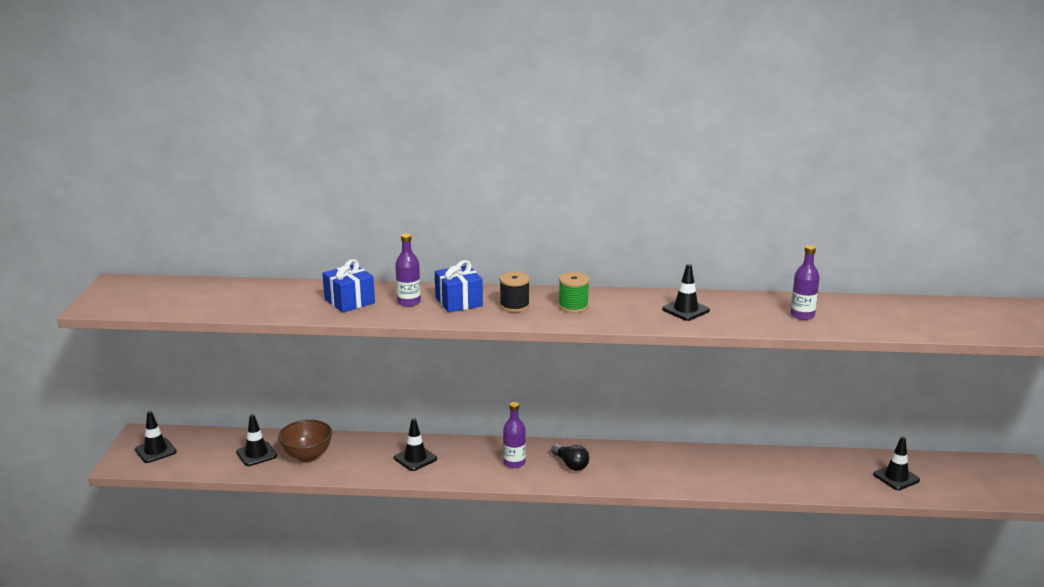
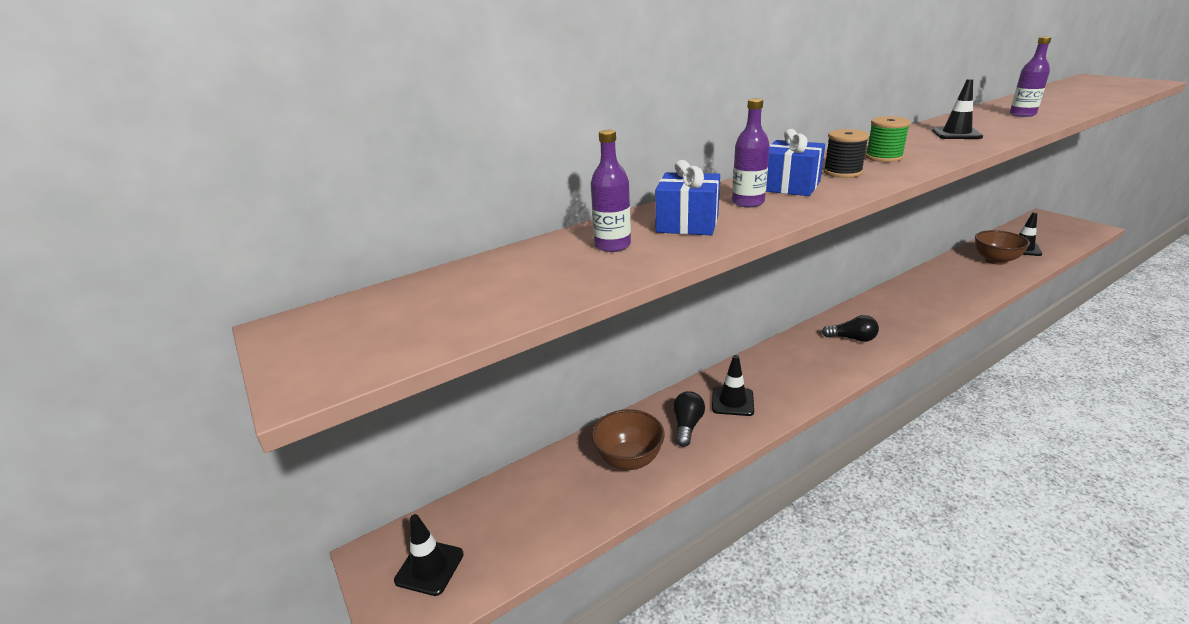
camera: 35 degrees left, 5 degrees up
black traffic cone [236,414,277,466] -> none
purple bottle [503,402,526,468] -> purple bottle moved to [591,130,631,252]
none -> black light bulb [673,391,705,447]
none -> brown bowl [975,230,1030,265]

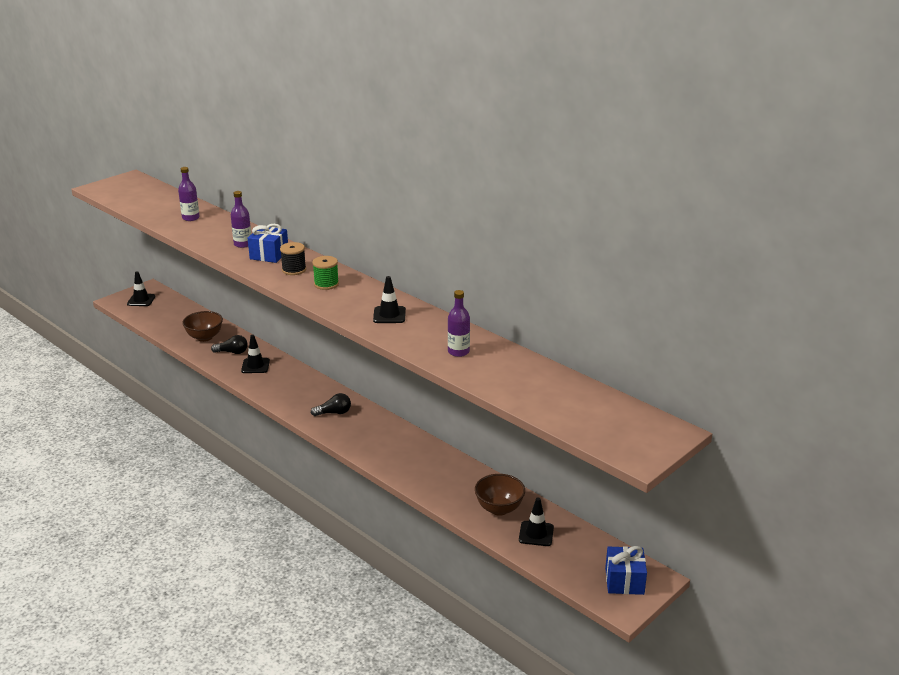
camera: 75 degrees right, 0 degrees up
blue gift [655,160,720,235] -> blue gift moved to [605,546,647,595]
black light bulb [822,315,879,342] -> black light bulb turned 105 degrees counterclockwise [311,393,351,416]

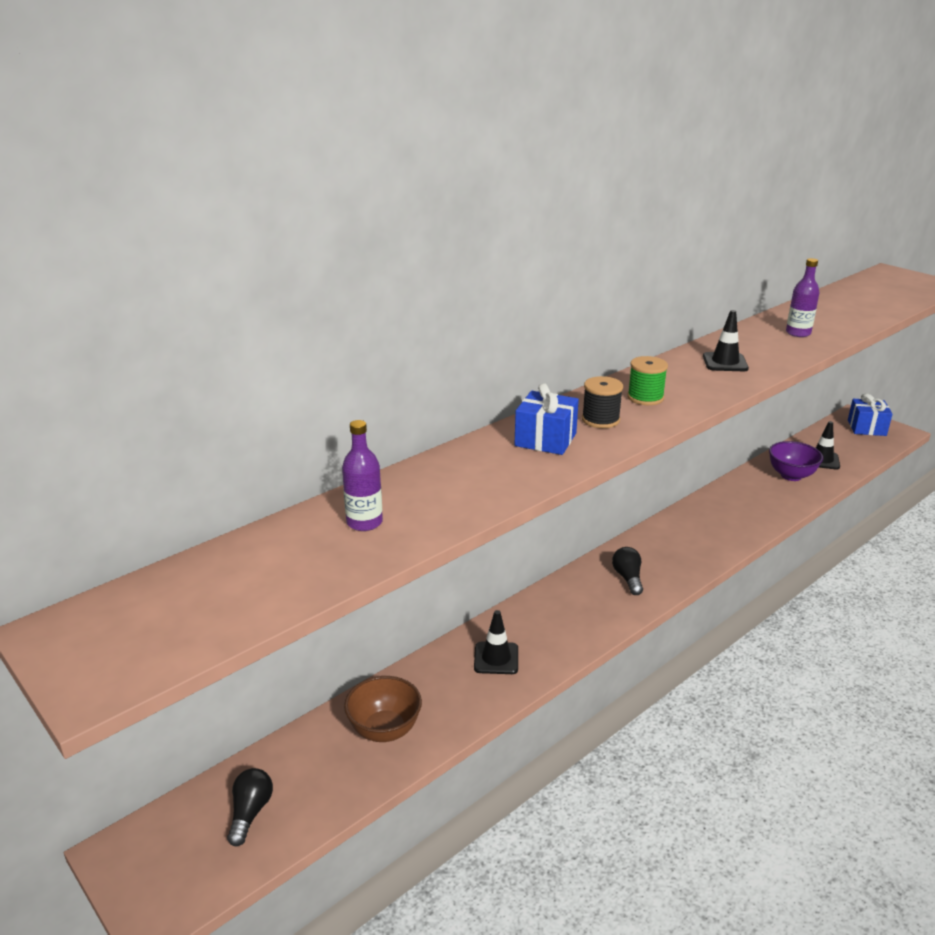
camera: 85 degrees left, 0 degrees up
black traffic cone [127,271,156,306] -> none
black light bulb [211,335,248,354] -> black light bulb moved to [227,768,273,846]
purple bottle [231,191,251,248] -> none
brown bowl [475,474,525,516] -> purple bowl [769,441,823,481]

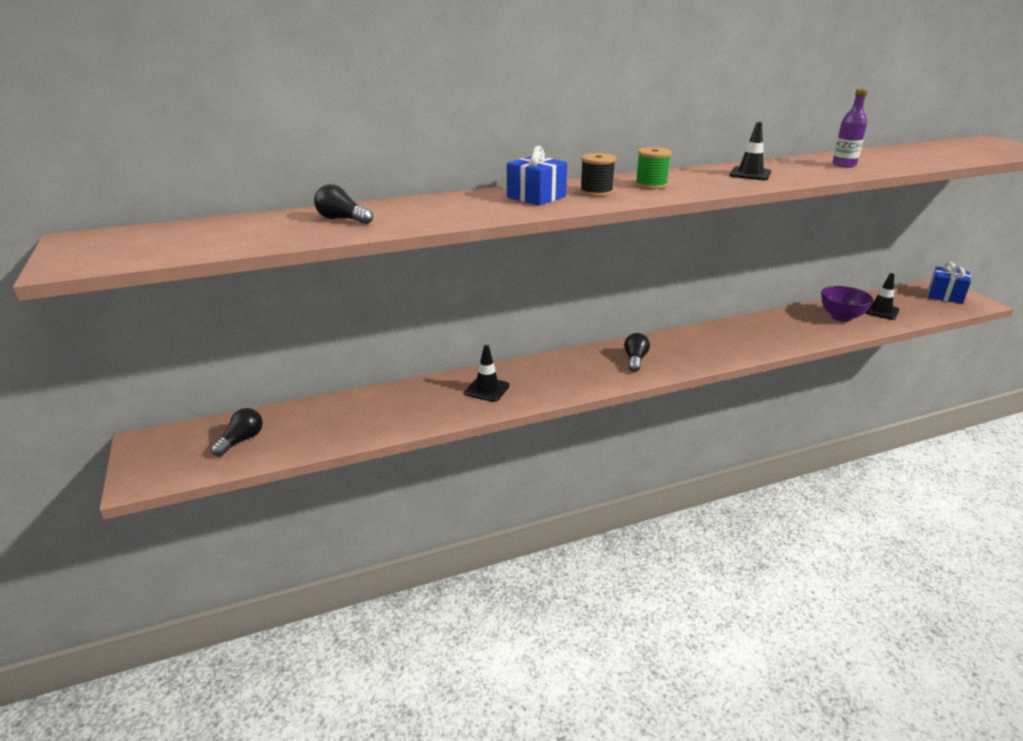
camera: 20 degrees right, 0 degrees up
purple bottle [342,420,383,531] -> black light bulb [314,184,373,224]
brown bowl [344,676,422,742] -> none

